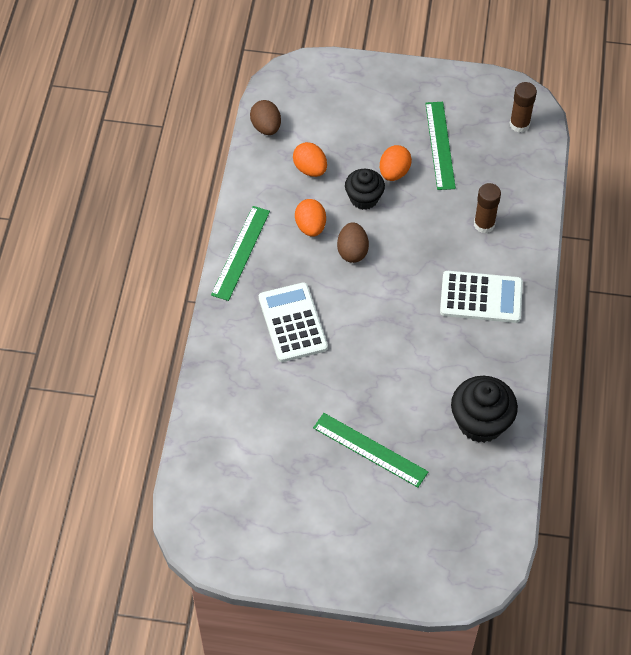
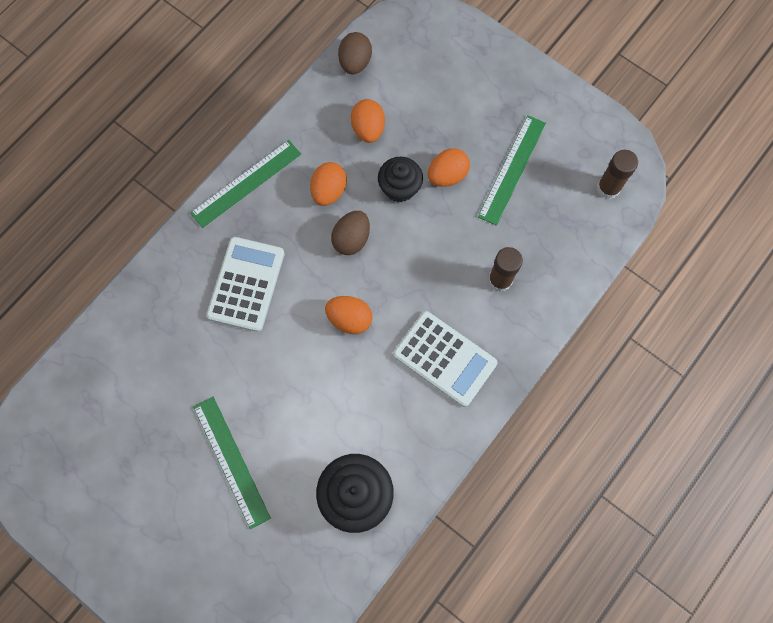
camera: 30 degrees right, 15 degrees up
none -> orange egg [325,296,372,334]

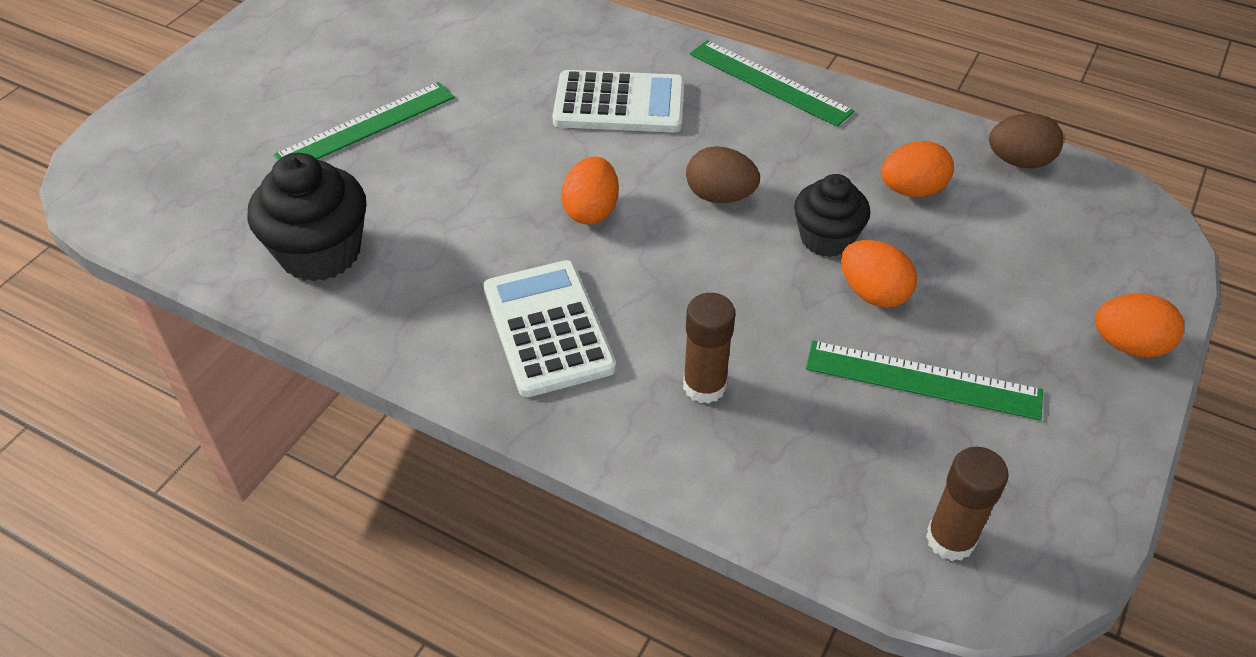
camera: 80 degrees right, 25 degrees down
orange egg [310,162,347,206] -> orange egg moved to [1095,294,1184,358]
white calculator [393,311,498,407] -> white calculator turned 135 degrees clockwise [483,260,616,397]

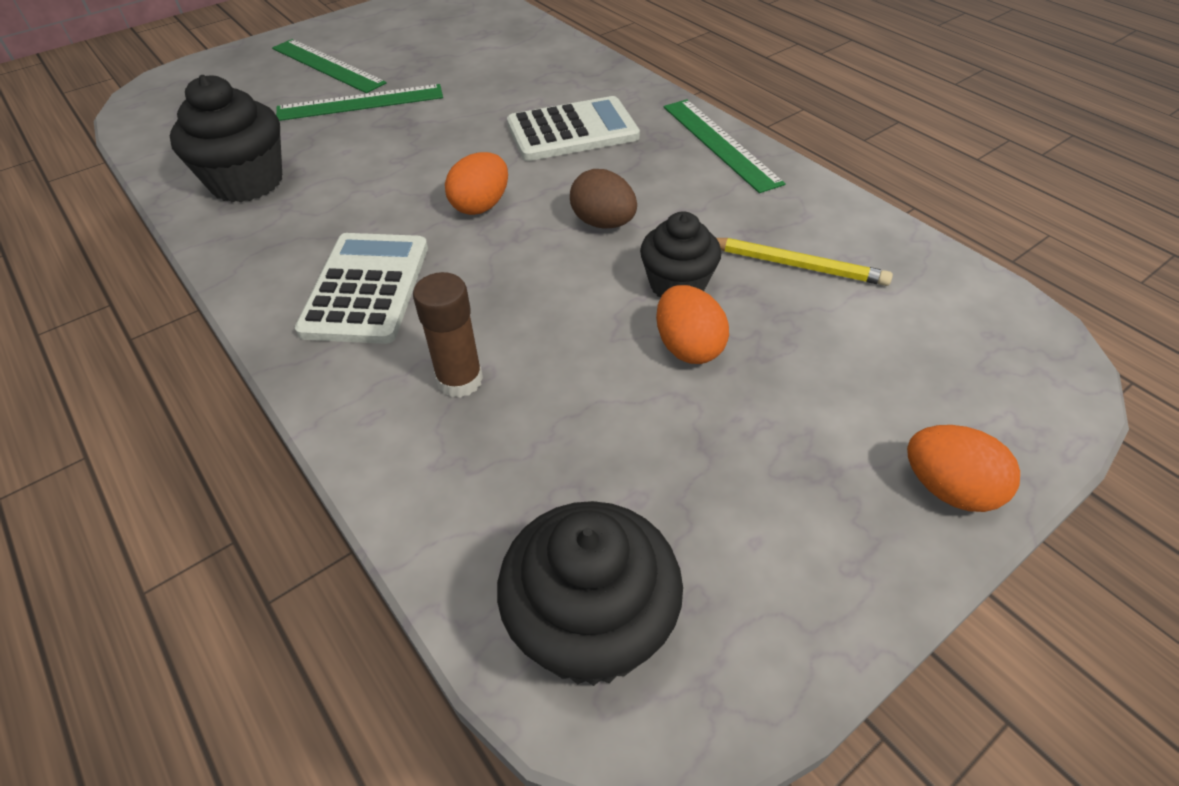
camera: 25 degrees right, 0 degrees up
white calculator [552,70,684,132] -> white calculator turned 45 degrees counterclockwise [507,96,640,161]
green ruler [806,340,1043,420] -> green ruler moved to [272,39,386,93]
orange egg [881,141,954,197] -> yellow pencil [716,238,893,286]
brown glue stick [926,447,1009,561] -> black cupcake [497,501,683,686]
brown egg [989,113,1063,168] -> none

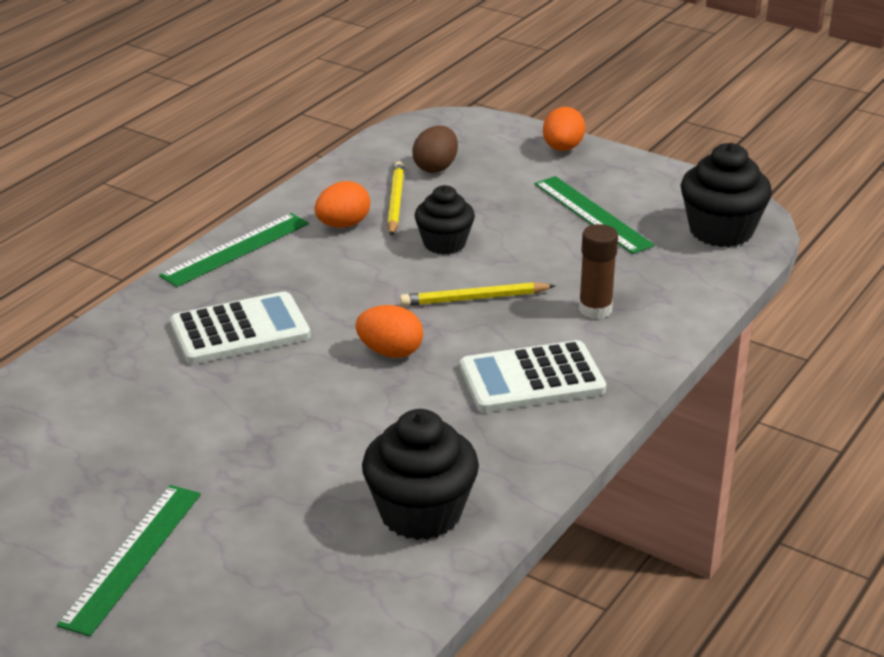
camera: 110 degrees left, 15 degrees down
green ruler [276,84,443,121] -> green ruler moved to [535,176,655,254]
white calculator [507,96,640,161] -> white calculator turned 105 degrees clockwise [170,291,310,364]
brown egg [570,169,637,229] -> brown egg moved to [412,126,458,173]
orange egg [656,285,729,364] -> orange egg moved to [315,181,370,228]
none -> yellow pencil [400,282,555,306]

